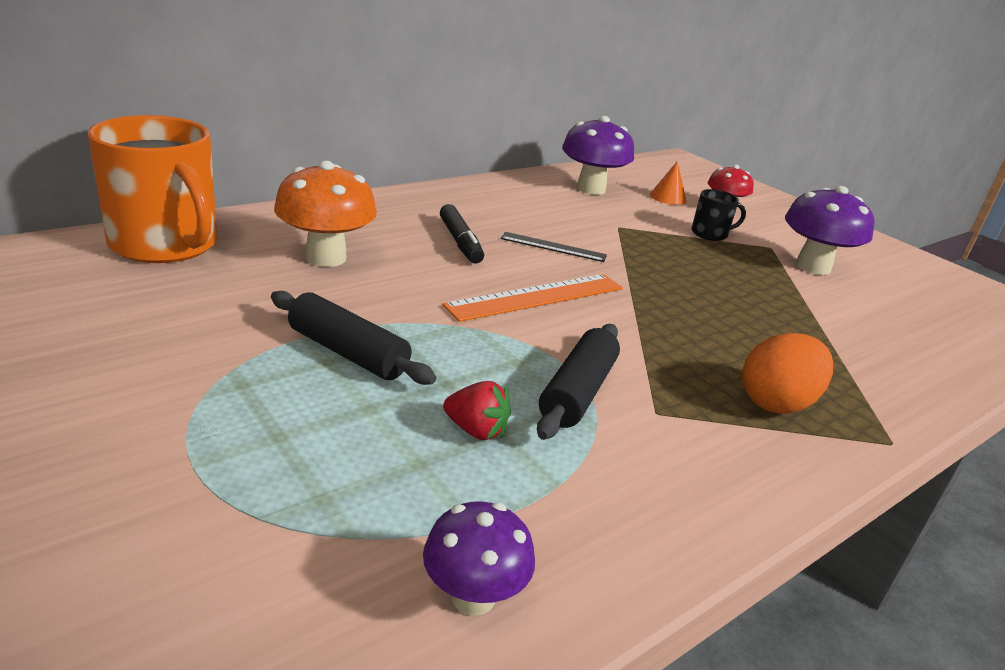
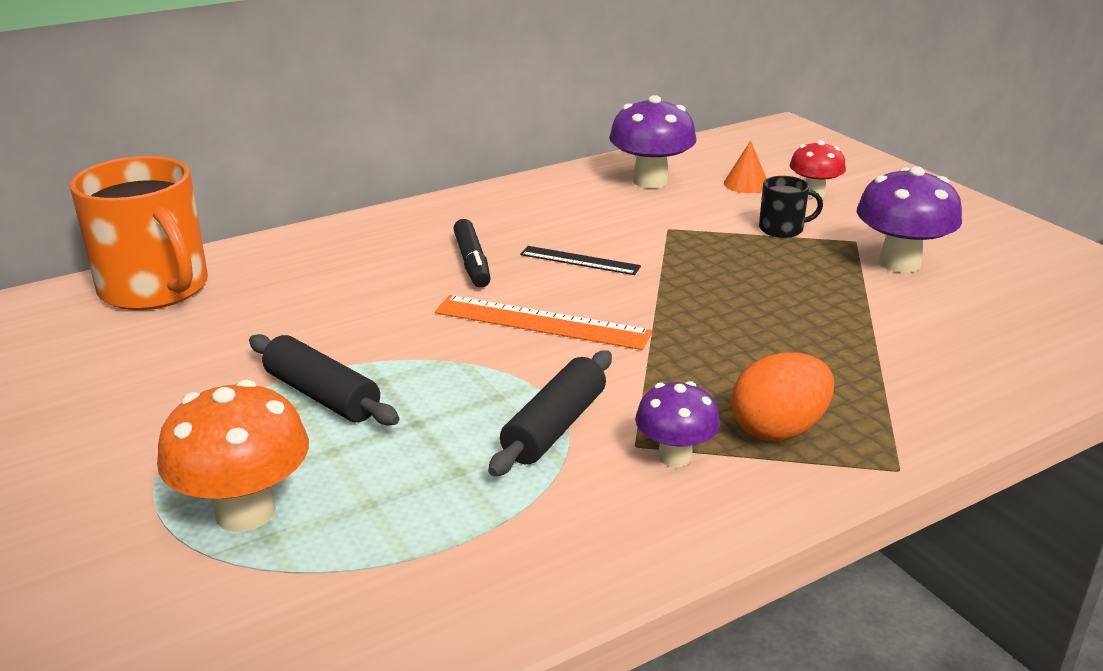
camera: 10 degrees right, 0 degrees up
orange mushroom [274,160,377,267] -> orange mushroom moved to [157,380,309,532]
purple mushroom [423,501,535,616] -> purple mushroom moved to [635,381,720,467]
orange ruler [442,274,623,322] -> orange ruler turned 45 degrees clockwise [435,295,652,350]
red strawberry [443,381,511,440] -> none

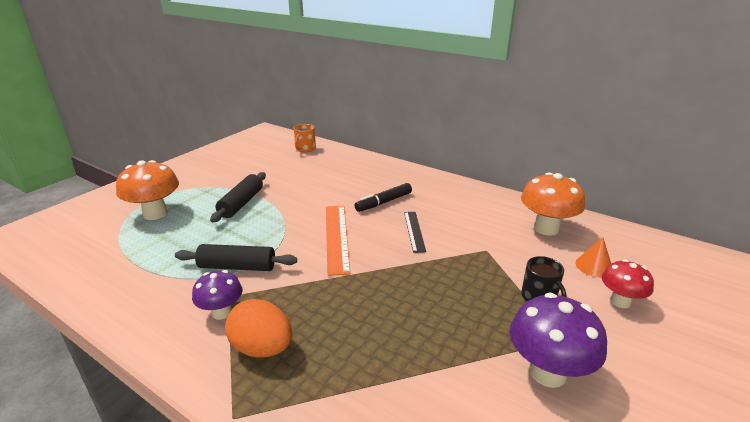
camera: 65 degrees right, 0 degrees up
orange mug [70,156,208,310] -> orange mug [294,124,316,152], size x0.45
purple mushroom [609,95,697,188] -> orange mushroom [521,172,585,236]

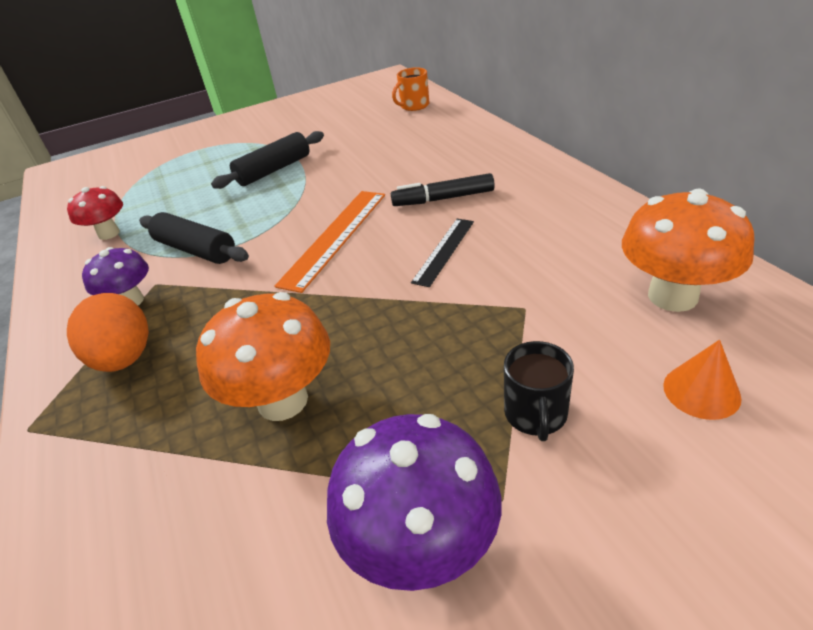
camera: 35 degrees right, 10 degrees up
orange mushroom [116,160,179,220] -> orange mushroom moved to [196,292,330,421]
red mushroom [602,259,654,308] -> red mushroom moved to [67,186,123,240]

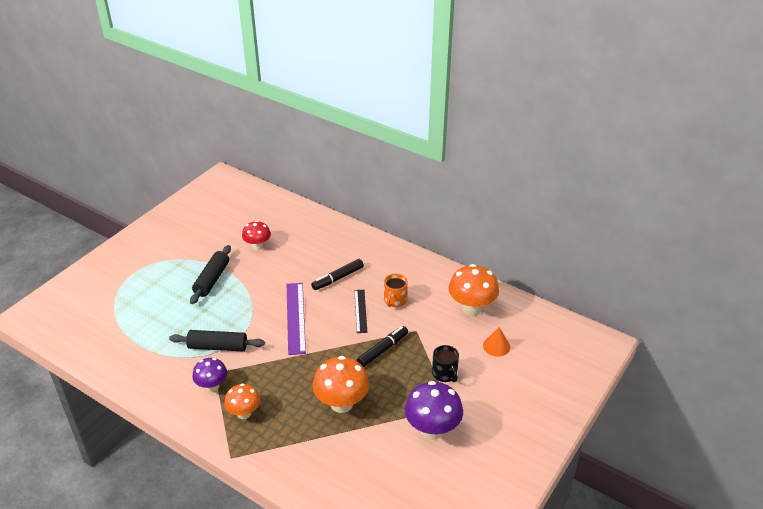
camera: 35 degrees left, 0 degrees up
red mushroom [67,186,123,240] -> red mushroom moved to [242,221,271,250]
orange egg [67,293,149,372] -> orange mushroom [224,383,260,419]
orange ruler [274,191,385,293] -> purple ruler [287,283,306,355]
orange mug [392,67,429,111] -> orange mug moved to [384,274,408,307]
none -> black marker [357,326,408,367]

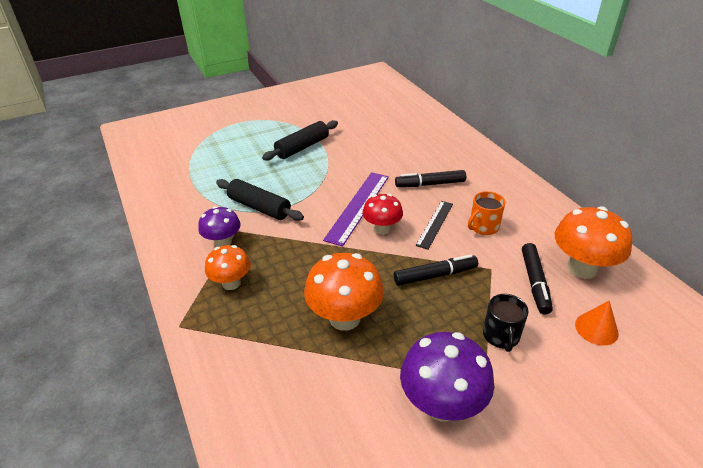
camera: 30 degrees right, 0 degrees up
red mushroom [242,221,271,250] -> red mushroom moved to [363,194,403,235]
none -> black marker [522,243,553,315]

